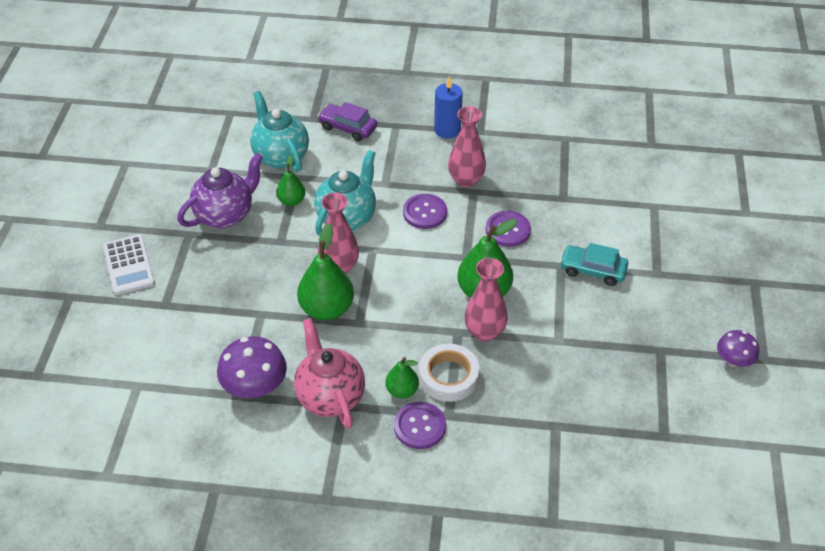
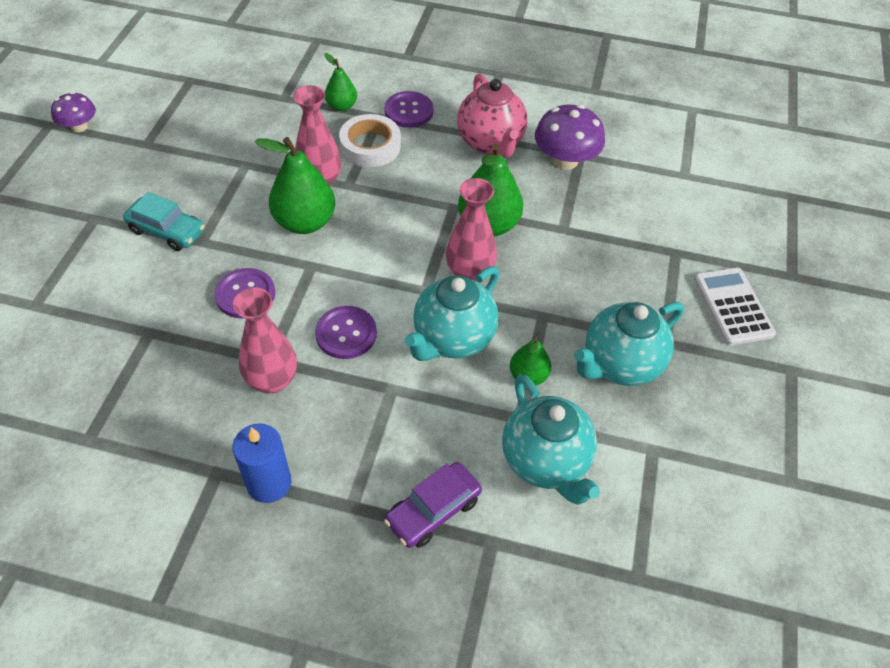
camera: 175 degrees left, 5 degrees up
purple teapot [177,153,263,228] -> turquoise teapot [574,302,684,386]
purple car [318,102,377,141] -> purple car turned 105 degrees clockwise [384,462,482,548]
green pear [385,357,419,399] -> green pear moved to [324,53,357,111]

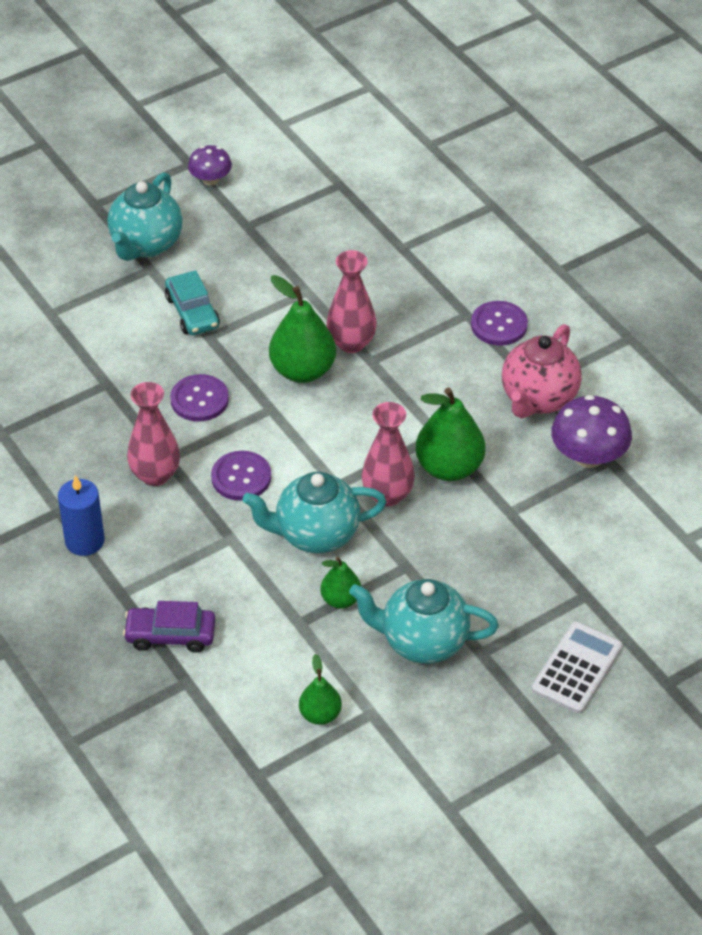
camera: 45 degrees right, 5 degrees down
green pear [324,53,357,111] -> green pear moved to [299,654,342,725]
white tape [339,114,401,167] -> none
turquoise teapot [502,374,600,505] -> turquoise teapot moved to [107,172,183,261]

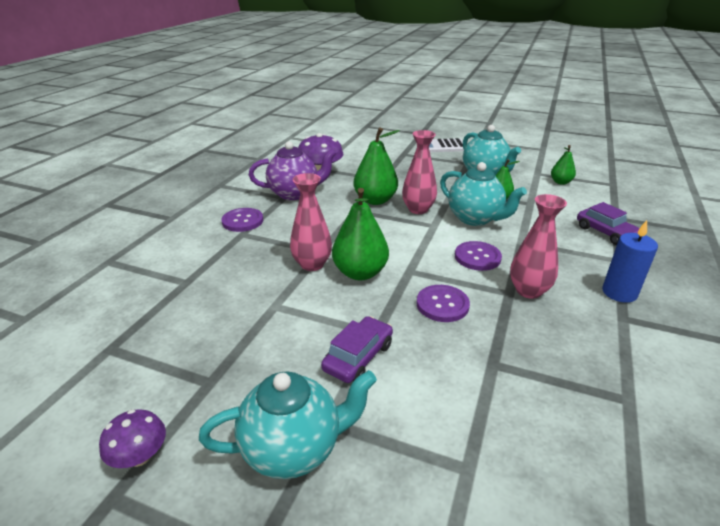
camera: 125 degrees left, 15 degrees down
turquoise car [165,270,220,335] -> purple car [321,316,393,383]
pink teapot [502,324,582,418] -> purple teapot [249,141,336,200]

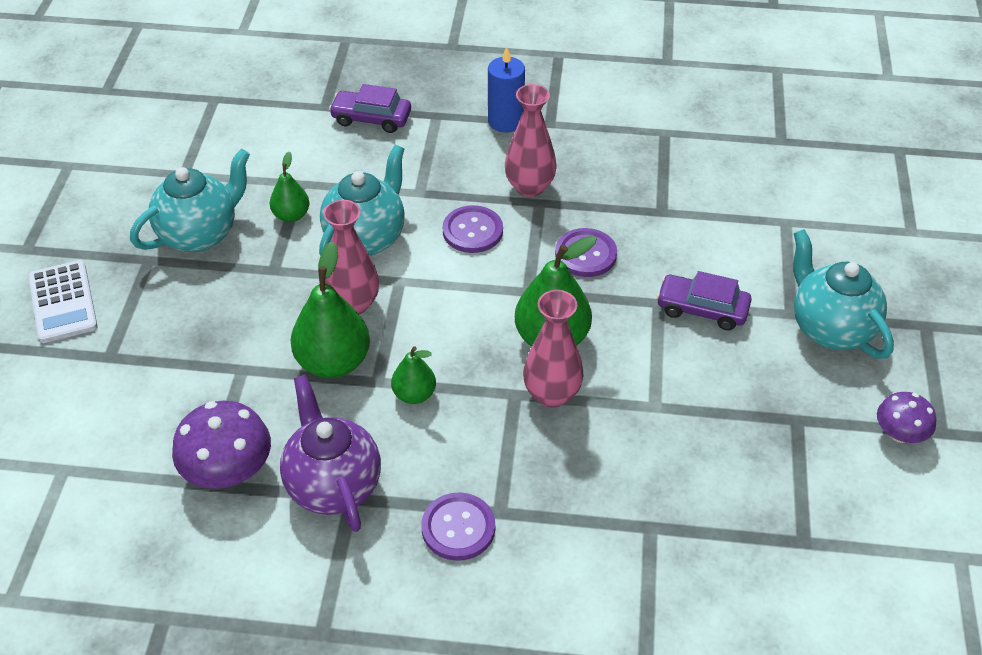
camera: 105 degrees left, 15 degrees up
green pear [551,145,576,185] -> green pear moved to [391,346,436,404]
purple car [577,202,640,245] -> purple car turned 120 degrees counterclockwise [329,84,411,133]

